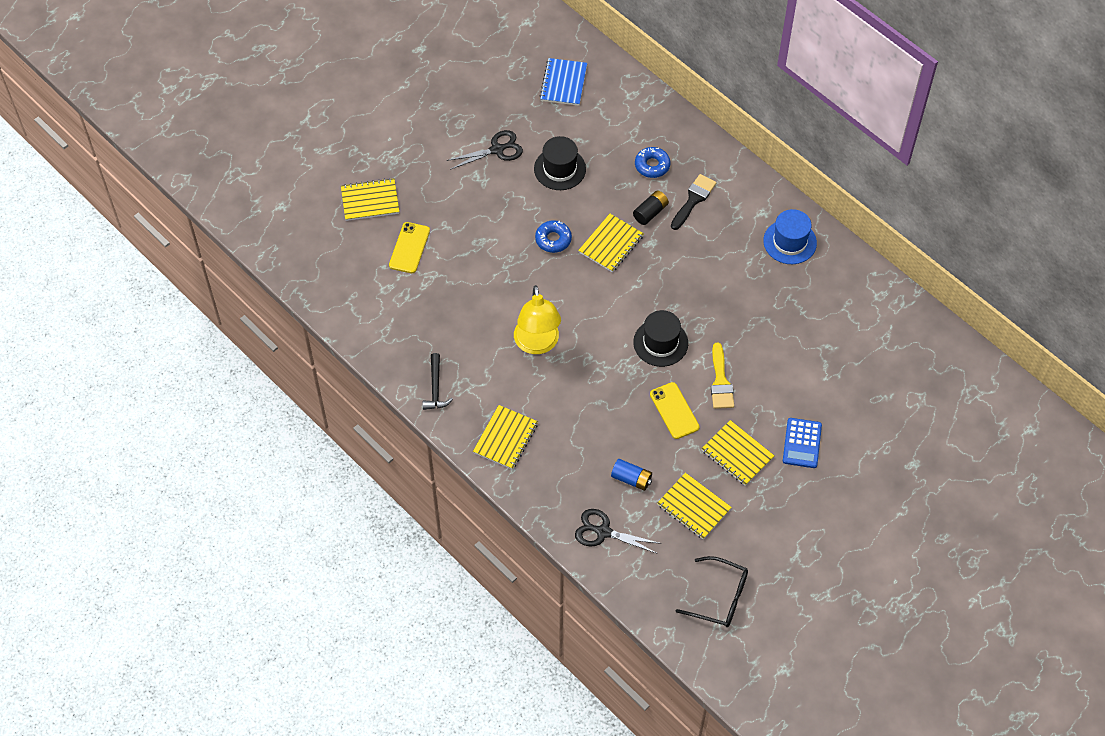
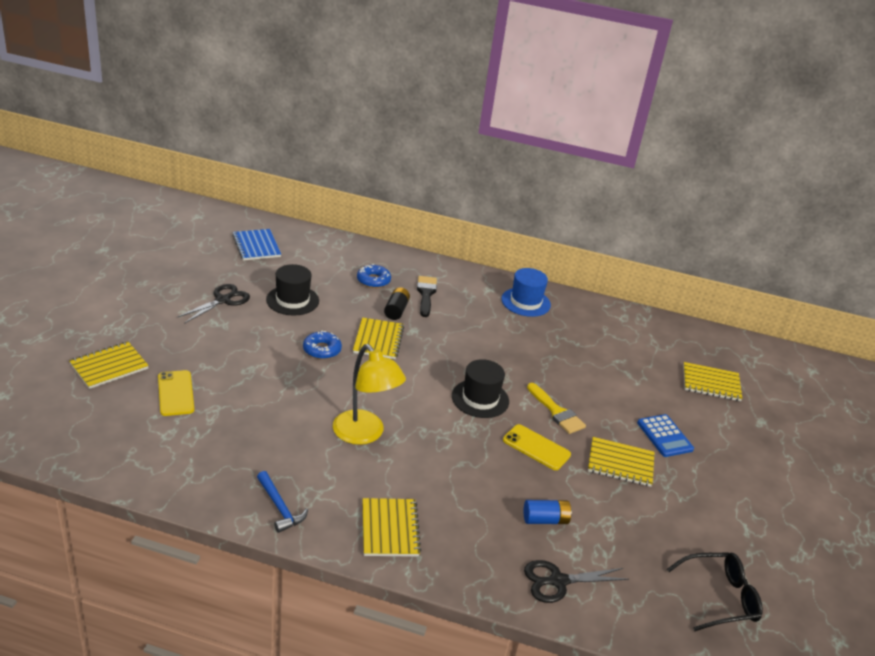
camera: 35 degrees left, 25 degrees down
black hammer [422,353,453,410] -> blue hammer [257,471,308,533]
yellow notebook [657,473,732,539] -> yellow notebook moved to [683,362,742,401]

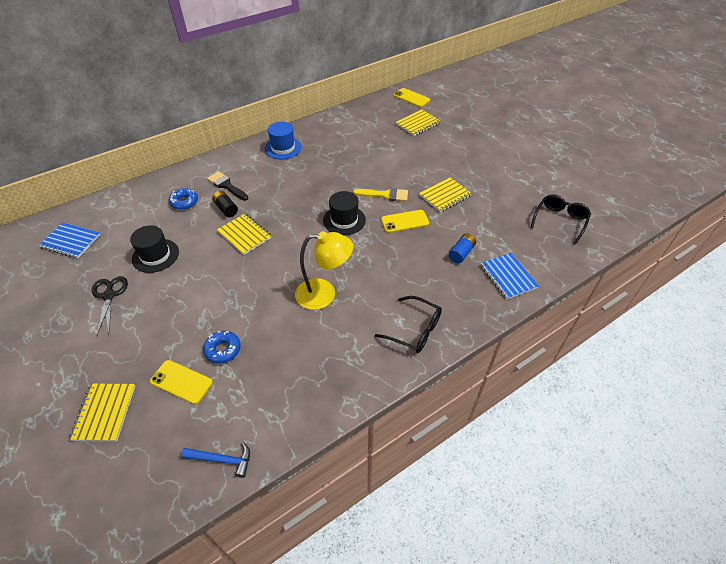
camera: 45 degrees left, 15 degrees up
blue hammer [257,471,308,533] -> blue hammer moved to [181,442,250,478]
blue donut [303,330,342,359] -> blue donut moved to [203,331,241,364]
yellow notebook [362,498,421,557] -> black glasses [375,296,442,353]
black scissors [524,560,629,603] -> blue notebook [480,253,539,299]
blue calculator [637,414,694,457] -> none
none -> yellow phone [394,88,430,107]

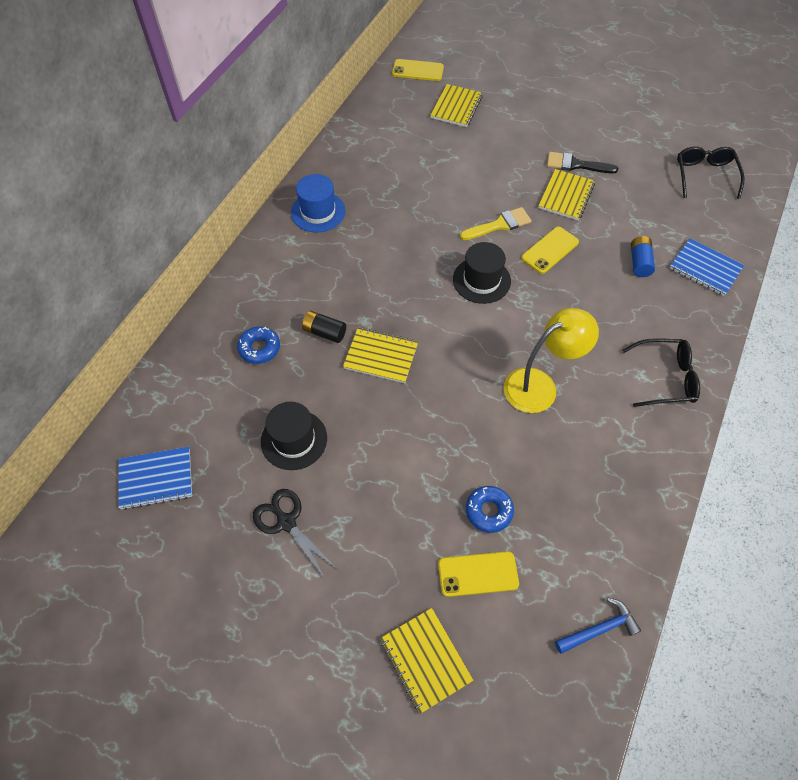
camera: 30 degrees left, 10 degrees up
black brush [207,171,248,201] -> black brush moved to [547,152,618,173]

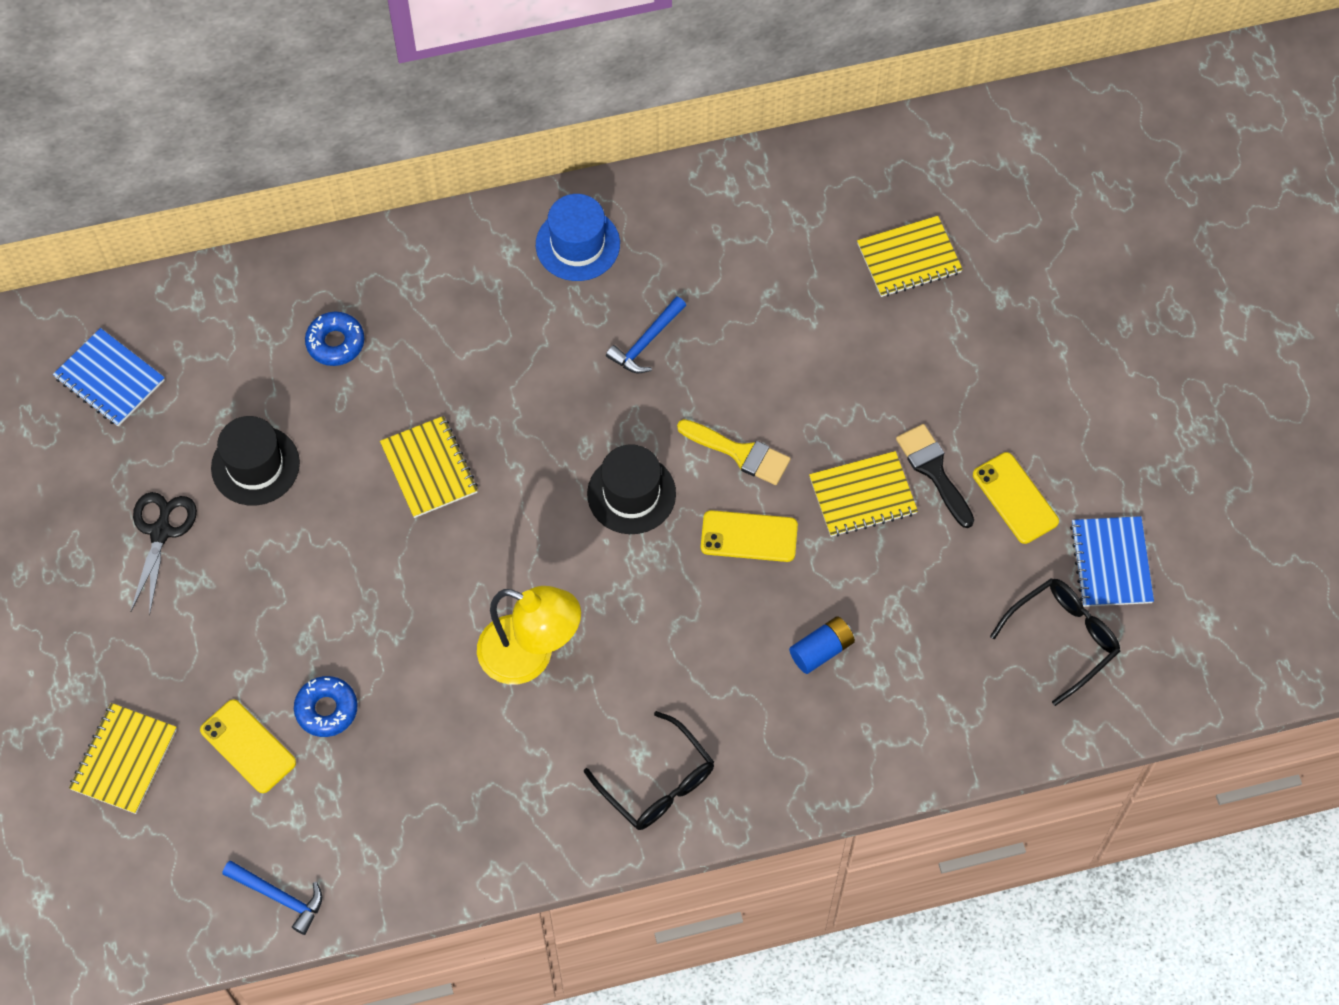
camera: 50 degrees right, 5 degrees up
black battery [302,310,346,343] -> none
yellow phone [392,59,444,81] -> yellow phone moved to [973,452,1059,544]
blue notebook [670,238,745,296] -> blue notebook moved to [1070,516,1154,607]
none -> blue hammer [606,296,686,373]

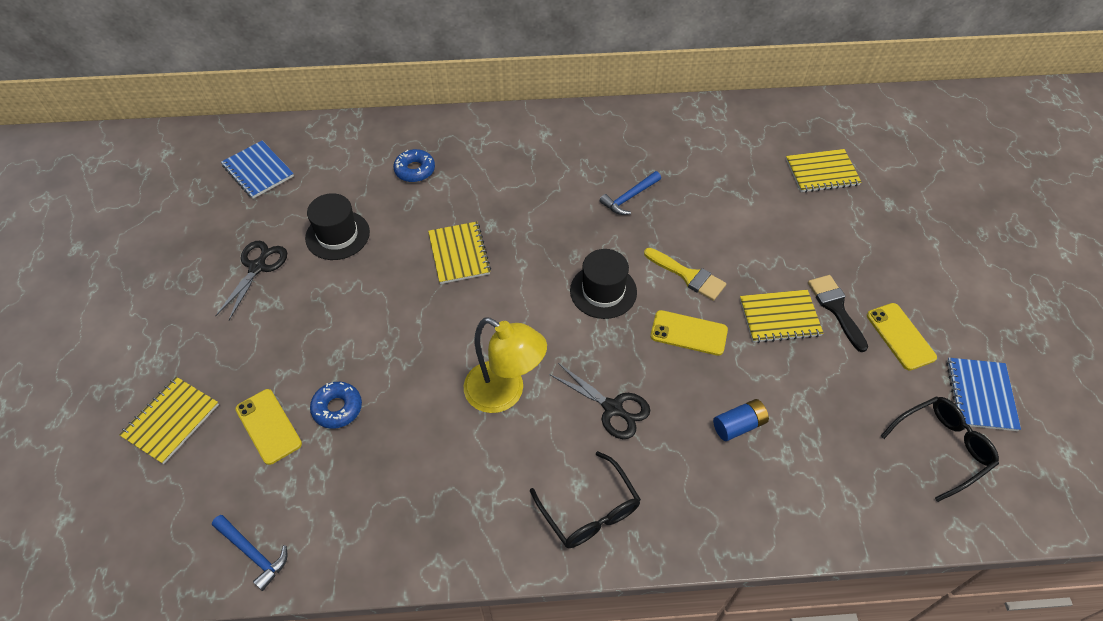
camera: 10 degrees right, 10 degrees down
blue hat [536,194,620,281] -> none
none -> black scissors [549,363,650,439]

